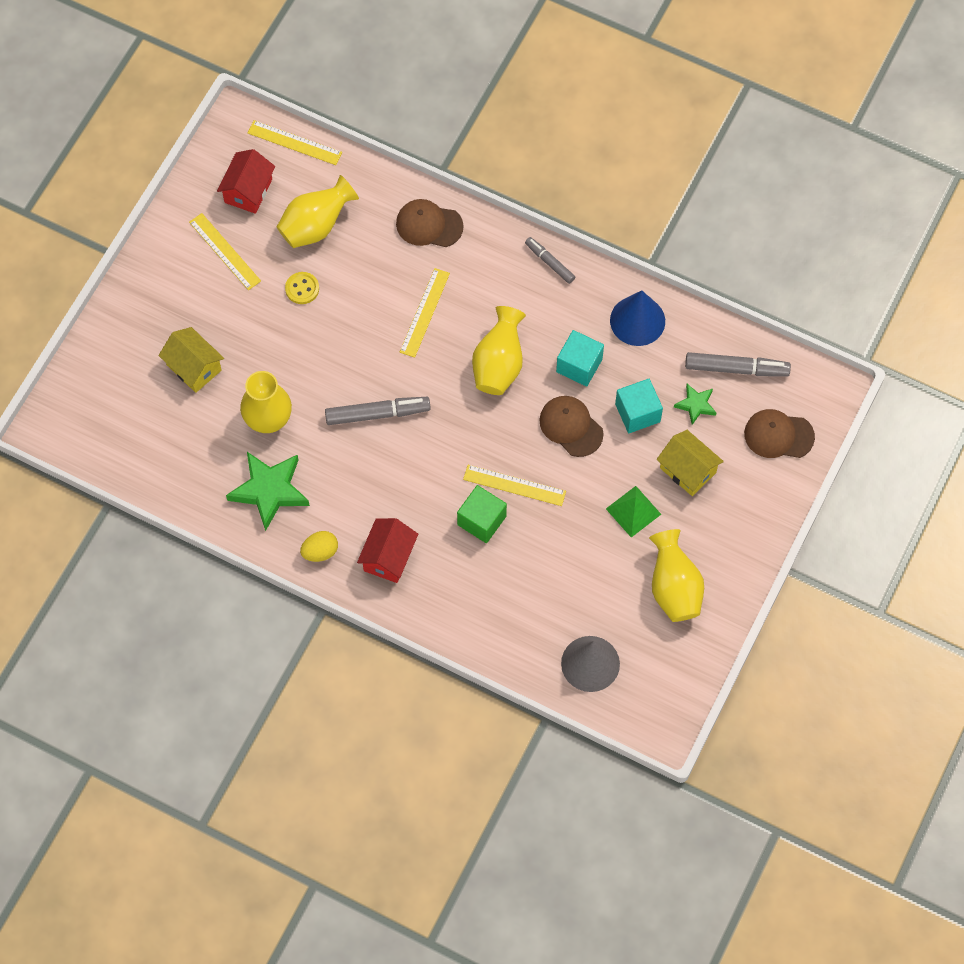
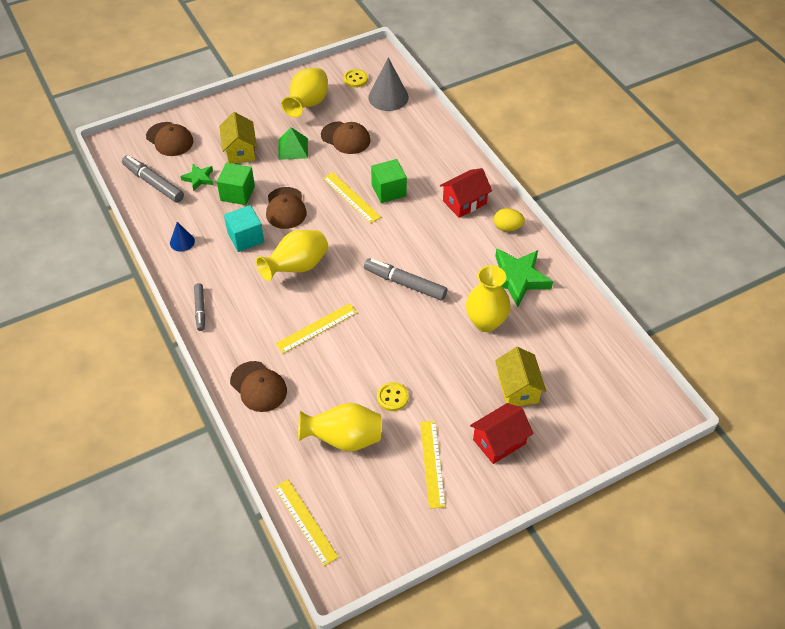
camera: 145 degrees left, 15 degrees down
red house [217,149,275,214] -> red house moved to [470,403,533,464]
blue cone [610,290,665,346] -> blue cone [170,222,195,252], size x0.54
turquoise cube [615,379,663,433] -> green cube [217,163,255,205]
none -> brown cap [321,121,370,154]
none -> yellow button [343,69,368,88]

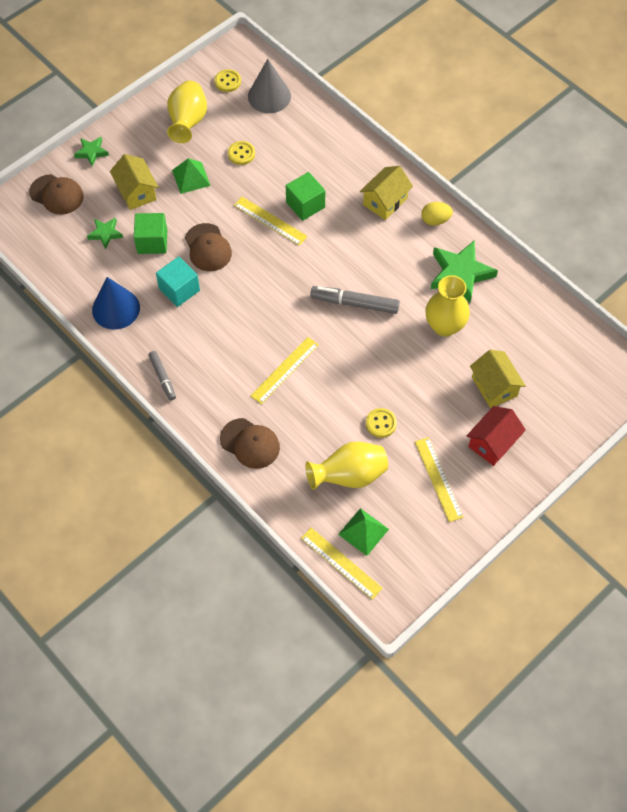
camera: 15 degrees left, 10 degrees up
grey marker [122,155,184,203] -> none
blue cone [170,222,195,252] -> blue cone [92,277,140,330], size x1.85
yellow vase [256,230,328,281] -> none
brown cap [321,121,370,154] -> yellow button [228,141,255,165]
red house [440,168,492,218] -> yellow house [360,166,413,220]
none -> green star [74,137,109,166]
none -> green pyramid [338,508,389,556]

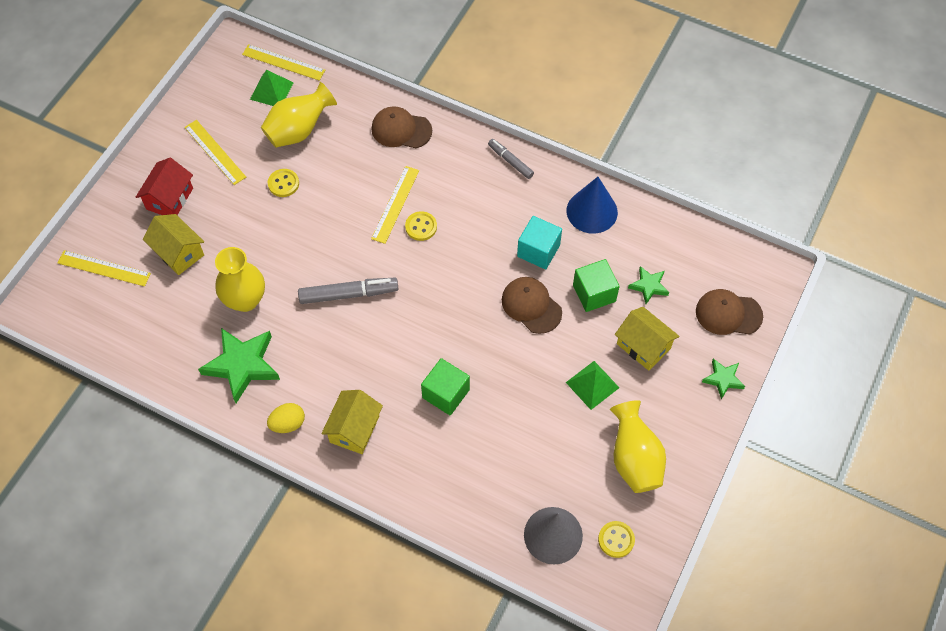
camera: 160 degrees right, 0 degrees up
yellow button [228,141,255,165] -> yellow button moved to [405,211,437,241]
yellow ruler [234,197,308,246] -> yellow ruler moved to [58,250,151,287]

